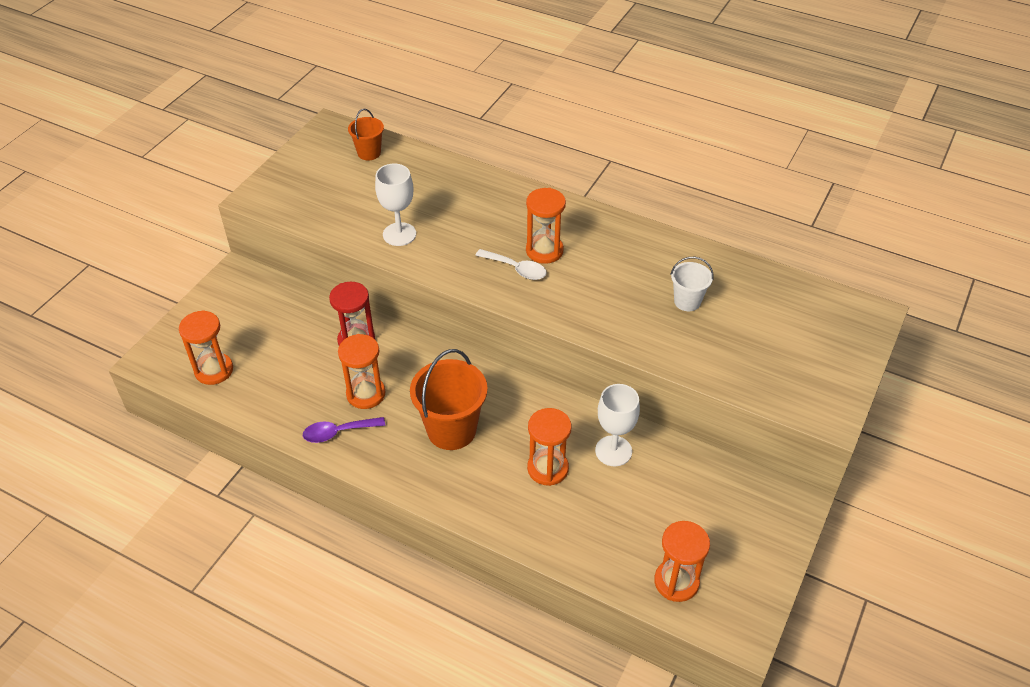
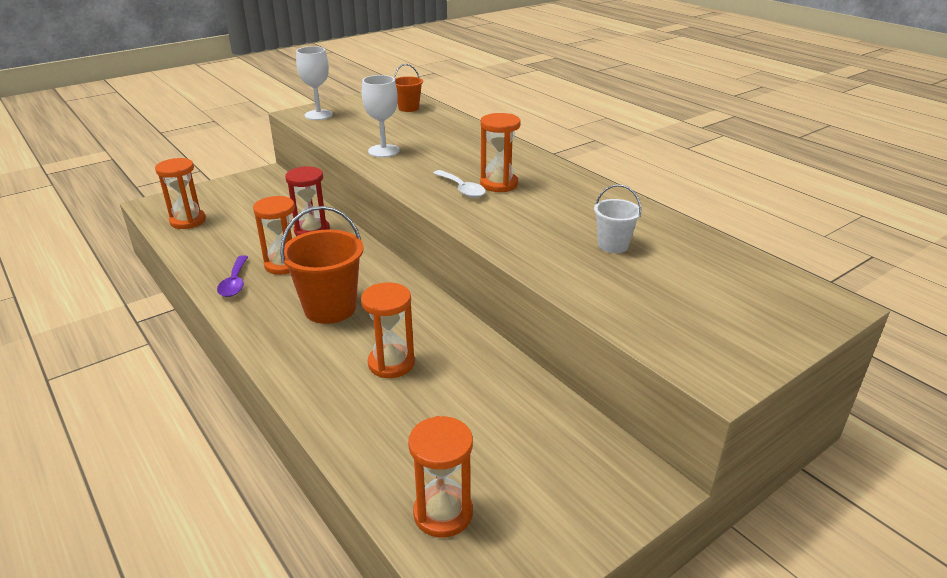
camera: 25 degrees right, 15 degrees down
purple spoon [303,417,385,443] -> purple spoon turned 105 degrees counterclockwise [217,255,248,297]
white goblet [595,384,640,466] -> white goblet moved to [296,46,333,120]

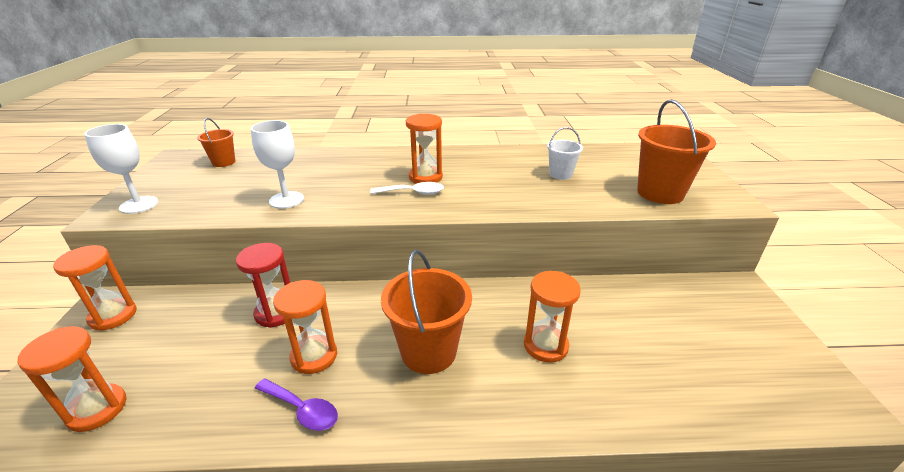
camera: 55 degrees left, 0 degrees up
orange hourglass [408,416,473,538] -> orange hourglass moved to [53,245,137,331]
none -> orange bucket [637,99,716,204]

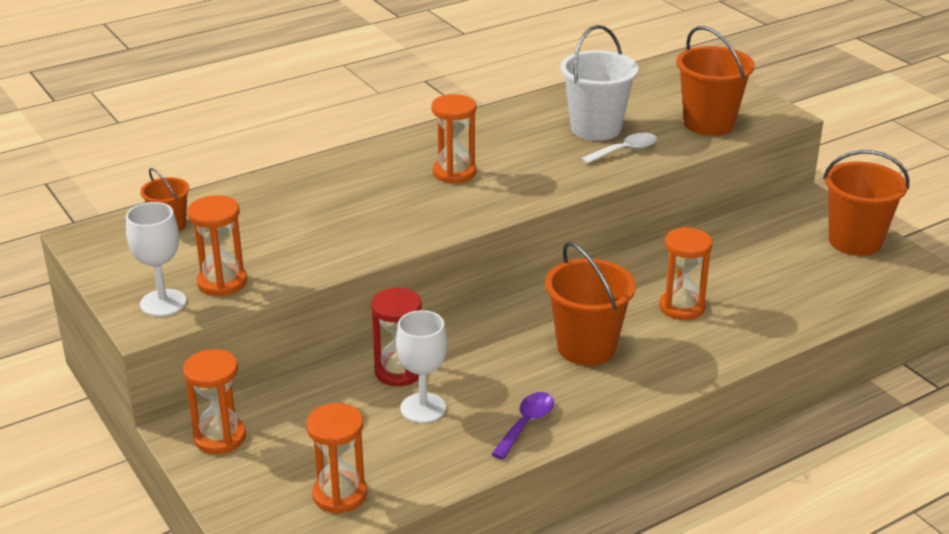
camera: 30 degrees left, 0 degrees up
white goblet [251,120,304,209] -> white goblet moved to [396,310,447,423]
purple spoon [255,379,338,431] -> purple spoon turned 60 degrees counterclockwise [491,392,554,460]
orange hourglass [273,280,337,374] -> orange hourglass moved to [187,195,247,296]
white spoon [370,182,444,195] -> white spoon moved to [581,133,657,164]
white bucket [547,127,583,180] -> white bucket [560,25,639,141], size x1.81
none -> orange bucket [823,150,910,256]

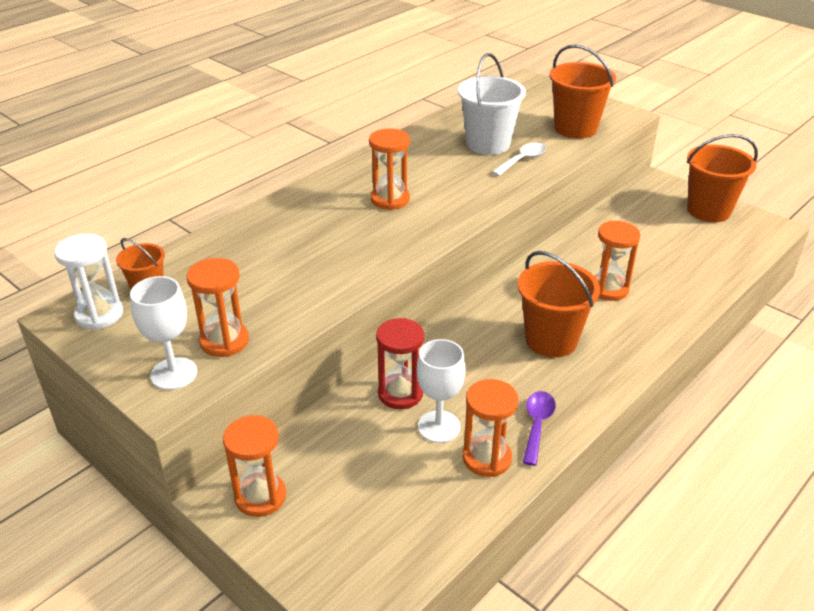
camera: 15 degrees left, 5 degrees up
orange hourglass [306,403,367,514] -> orange hourglass moved to [463,379,519,477]
none -> white hourglass [54,234,123,330]

